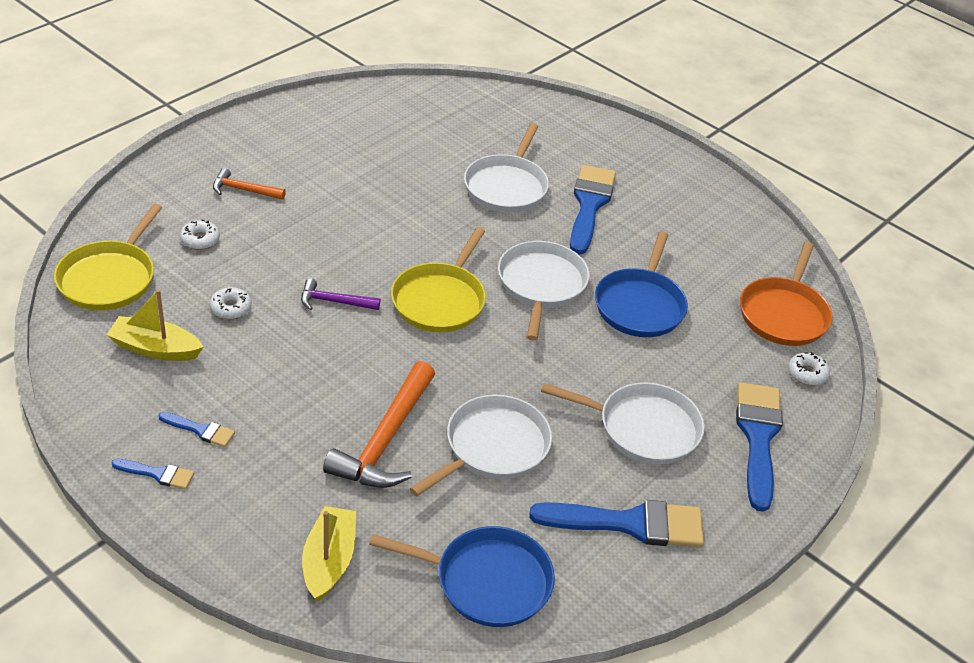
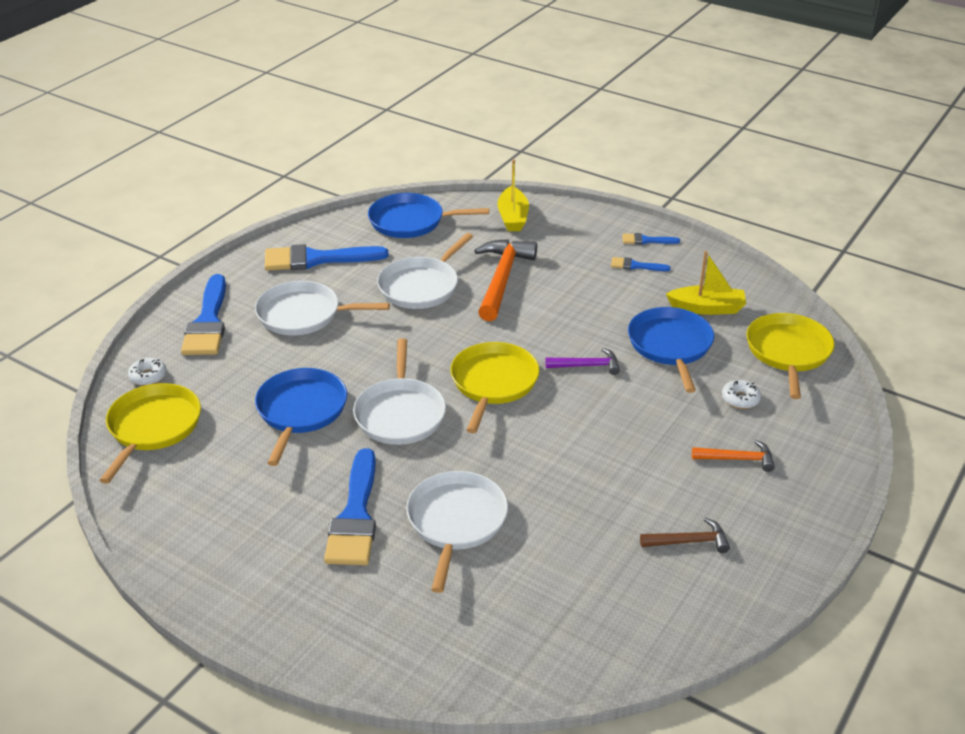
camera: 175 degrees right, 5 degrees down
white donut [210,287,252,319] -> blue pan [628,307,714,393]
orange pan [740,242,833,346] -> yellow pan [99,383,201,484]
none -> brown hammer [640,518,730,553]

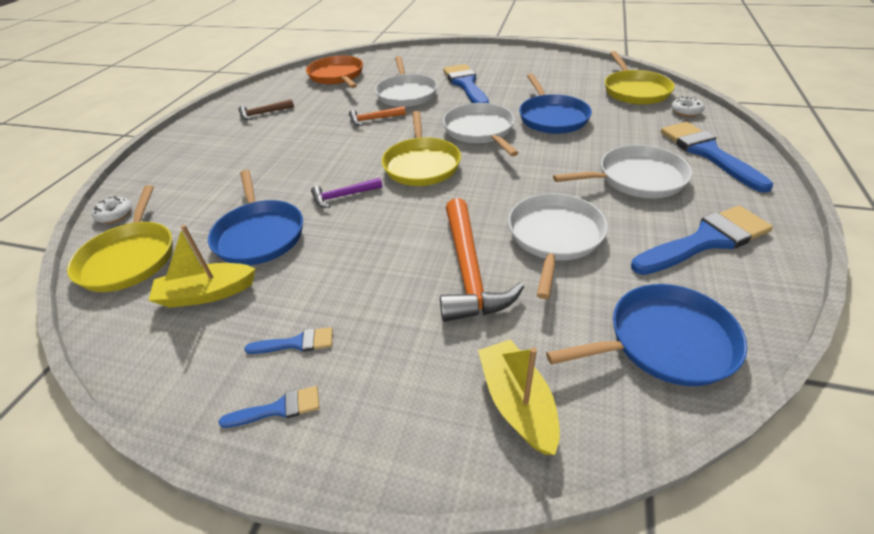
camera: 165 degrees right, 5 degrees up
orange hammer [692,440,775,472] -> orange hammer moved to [349,106,406,126]
white donut [722,380,761,409] -> white donut moved to [92,196,132,223]
none -> orange pan [306,56,363,88]

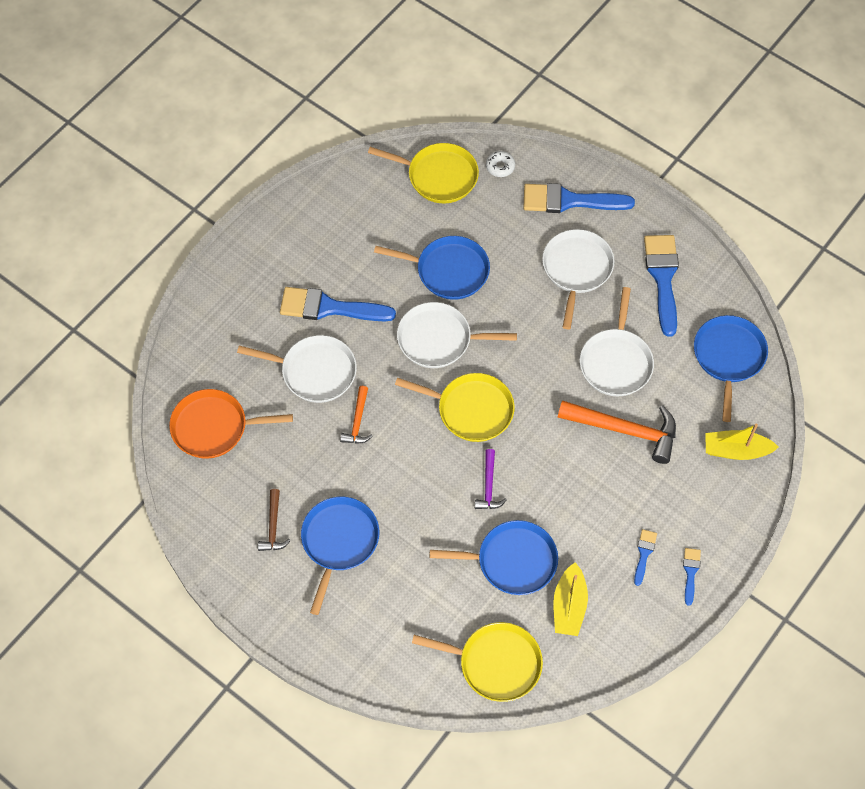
camera: 70 degrees left, 20 degrees up
white donut [92,196,132,223] -> none
white pan [508,193,608,299] -> white pan turned 120 degrees counterclockwise [580,287,654,396]
none -> blue pan [301,497,379,615]

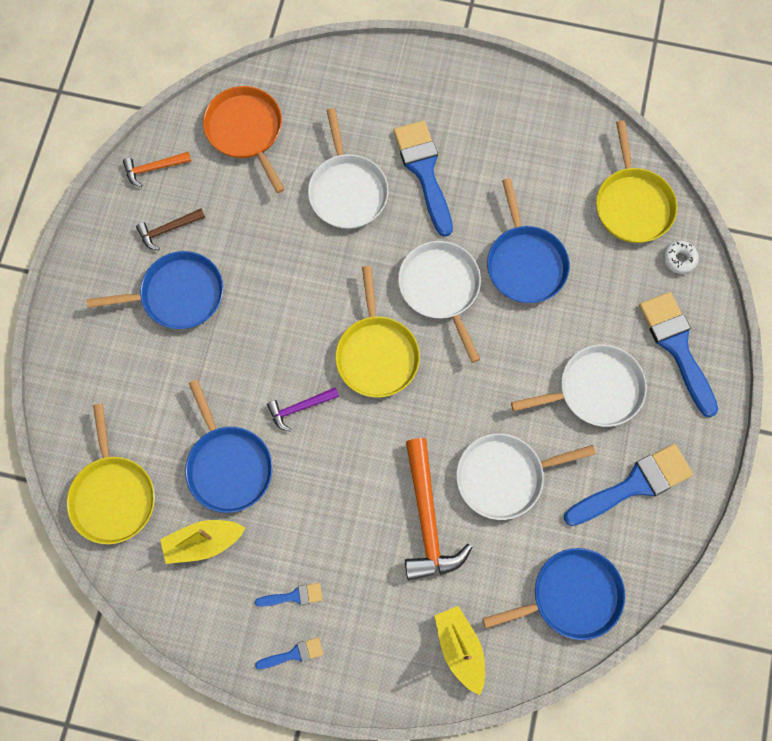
camera: 65 degrees right, 10 degrees up
orange hammer [340,386,373,443] -> orange hammer moved to [123,152,191,187]

